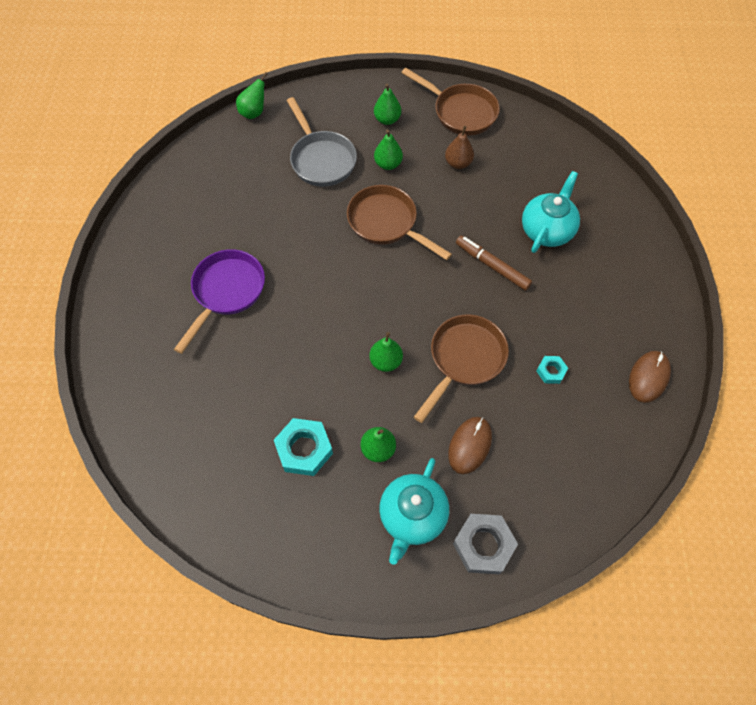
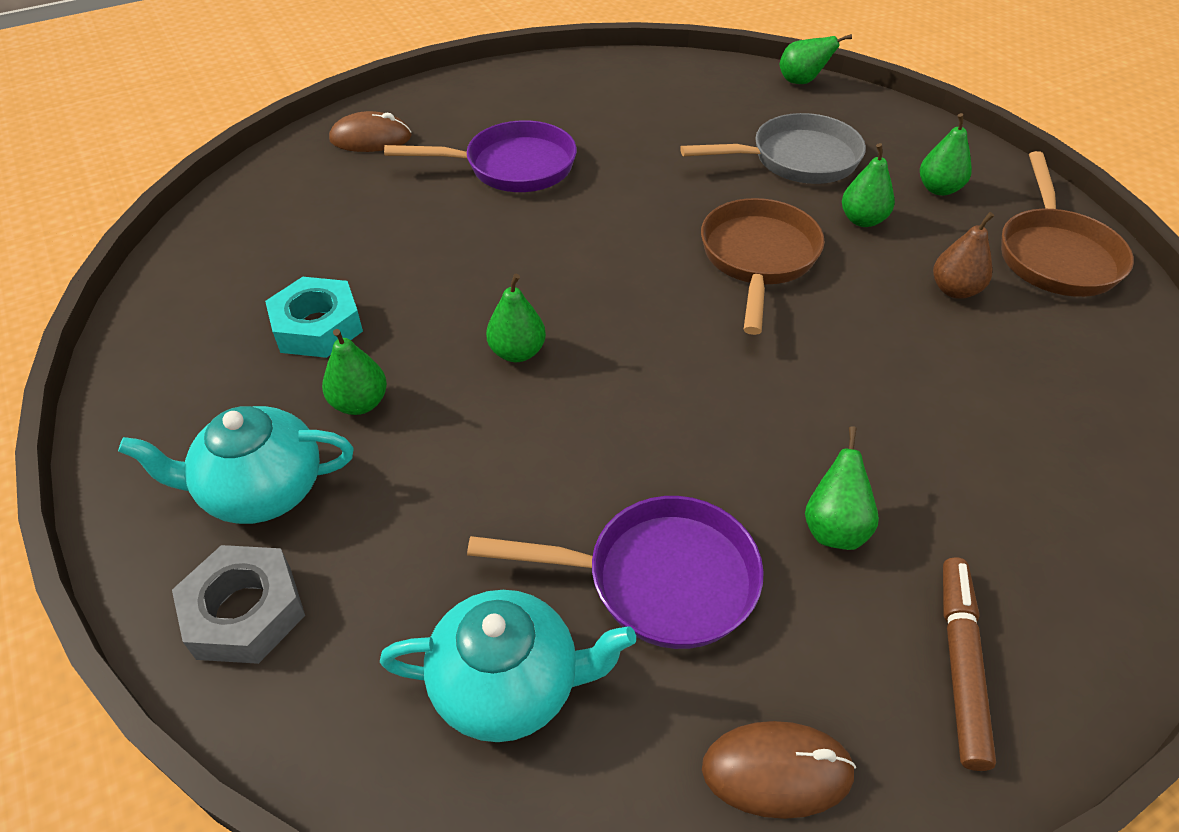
camera: 60 degrees right, 15 degrees down
grey pan [287,97,357,187] -> grey pan turned 135 degrees counterclockwise [680,113,866,184]
brown pan [414,315,509,423] -> none
brown mouse [448,417,492,474] -> brown mouse moved to [329,111,412,152]
brown marker [456,235,532,291] -> brown marker moved to [943,557,996,771]
turquoise teapot [522,171,580,253] -> turquoise teapot moved to [380,590,636,742]
turquoise nut [536,356,568,384] -> purple pan [467,496,764,649]
none -> green pear [805,426,879,550]

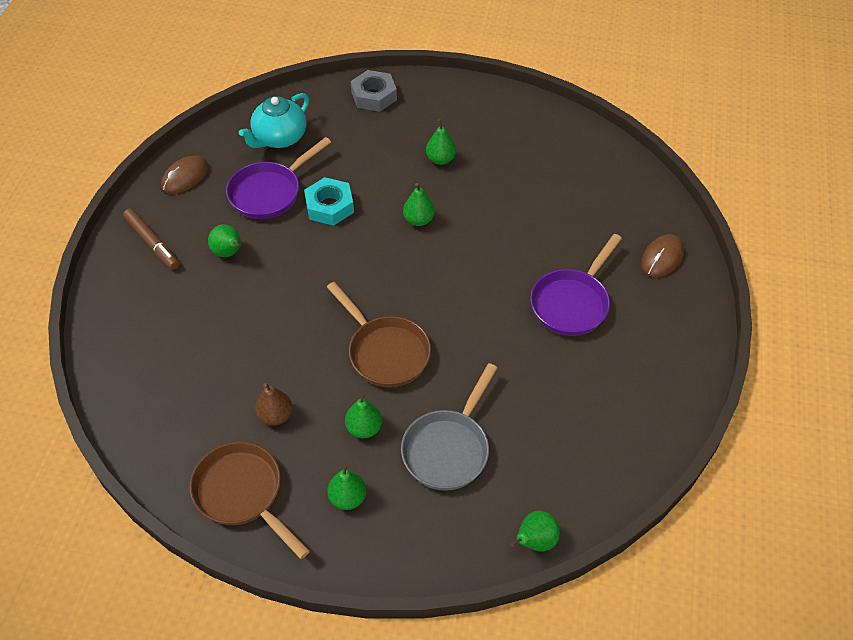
camera: 130 degrees right, 5 degrees up
turquoise teapot [118,406,354,524] -> none
turquoise nut [265,277,363,358] -> turquoise nut moved to [304,177,354,226]

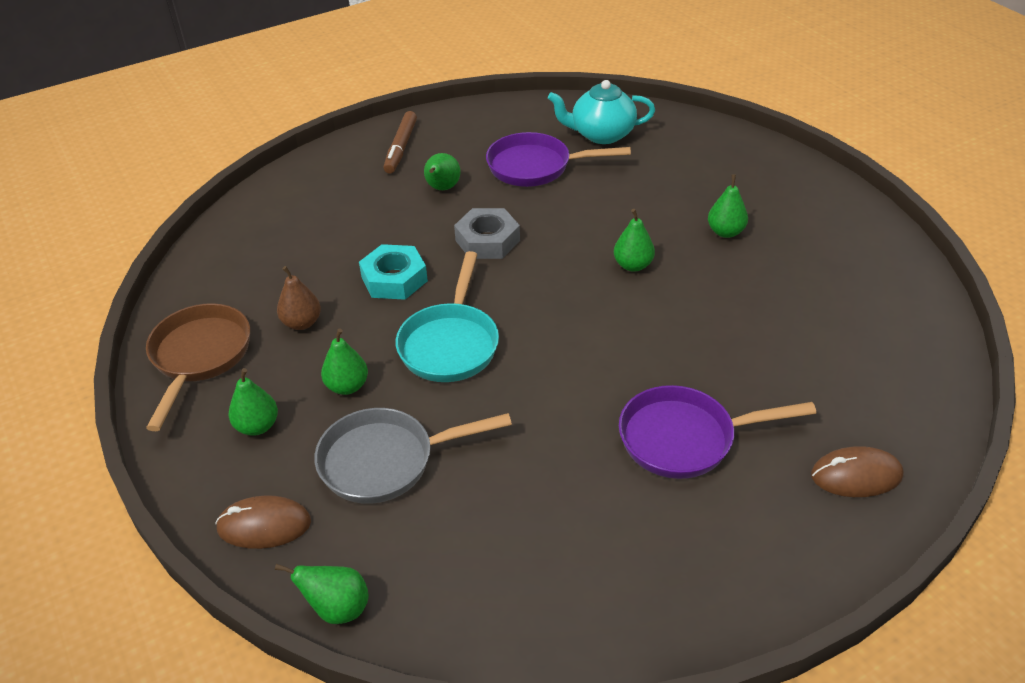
camera: 50 degrees right, 10 degrees down
brown mouse [161,156,209,194] -> brown mouse moved to [215,495,311,549]
turquoise nut [304,177,354,226] -> turquoise nut moved to [359,244,428,300]
brown pan [327,282,431,388] -> turquoise pan [396,251,499,382]
grey nut [351,70,397,112] -> grey nut moved to [454,208,520,259]

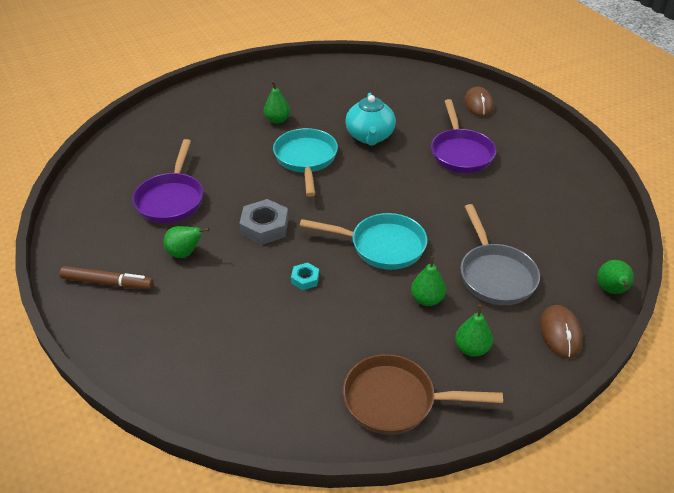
camera: 90 degrees left, 0 degrees up
brown pear [277,266,321,330] -> none
turquoise nut [359,244,428,300] -> turquoise nut [291,262,319,290], size x0.54
turquoise teapot [548,80,655,144] -> turquoise teapot moved to [345,93,396,146]
green pear [614,209,655,272] -> turquoise pan [273,128,338,197]

